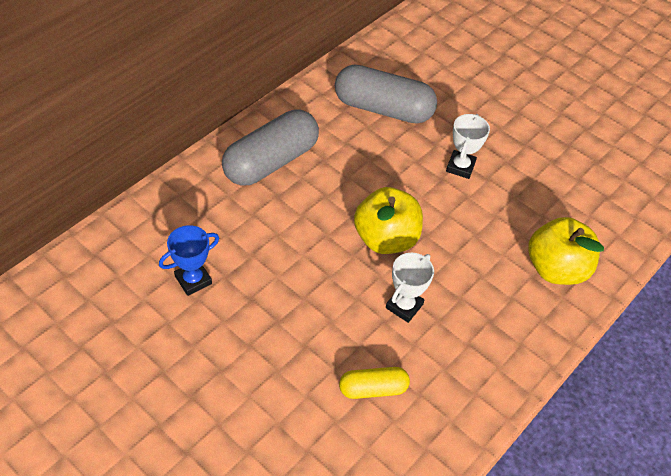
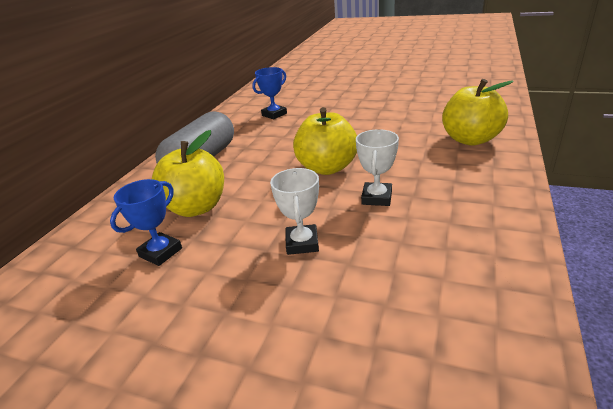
camera: 15 degrees left, 20 degrees down
grey capsule [335,65,437,124] -> blue trophy [252,67,287,119]
yellow capsule [339,367,410,399] -> none
white trophy [446,114,490,179] -> white trophy moved to [270,168,319,255]
none -> yellow apple [152,130,224,217]

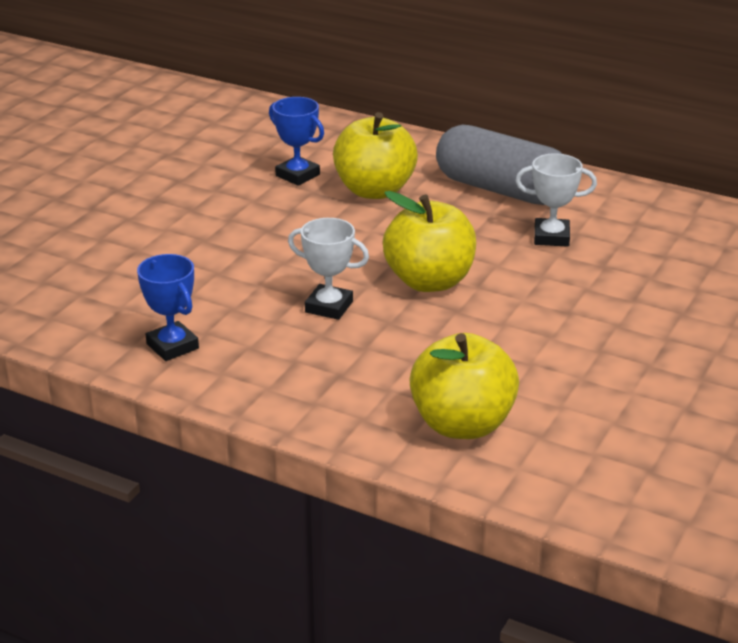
camera: 95 degrees right, 0 degrees up
blue trophy [252,67,287,119] -> blue trophy moved to [137,254,199,361]
white trophy [270,168,319,255] -> white trophy moved to [515,153,597,247]

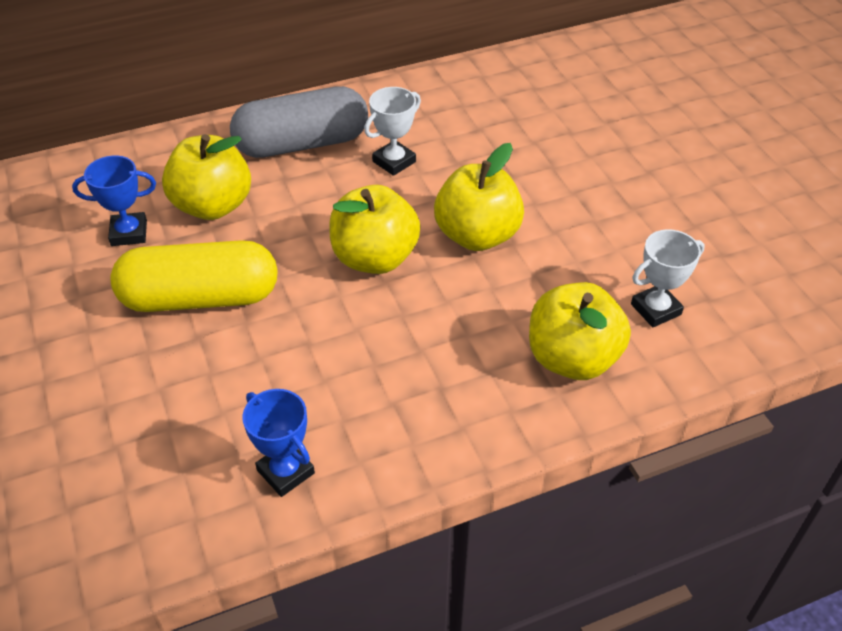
camera: 50 degrees left, 15 degrees up
blue trophy [137,254,199,361] -> blue trophy turned 45 degrees clockwise [242,389,315,497]
white trophy [288,218,369,320] -> white trophy moved to [631,229,705,327]
none -> yellow capsule [110,240,278,312]
none -> yellow apple [434,143,524,251]

